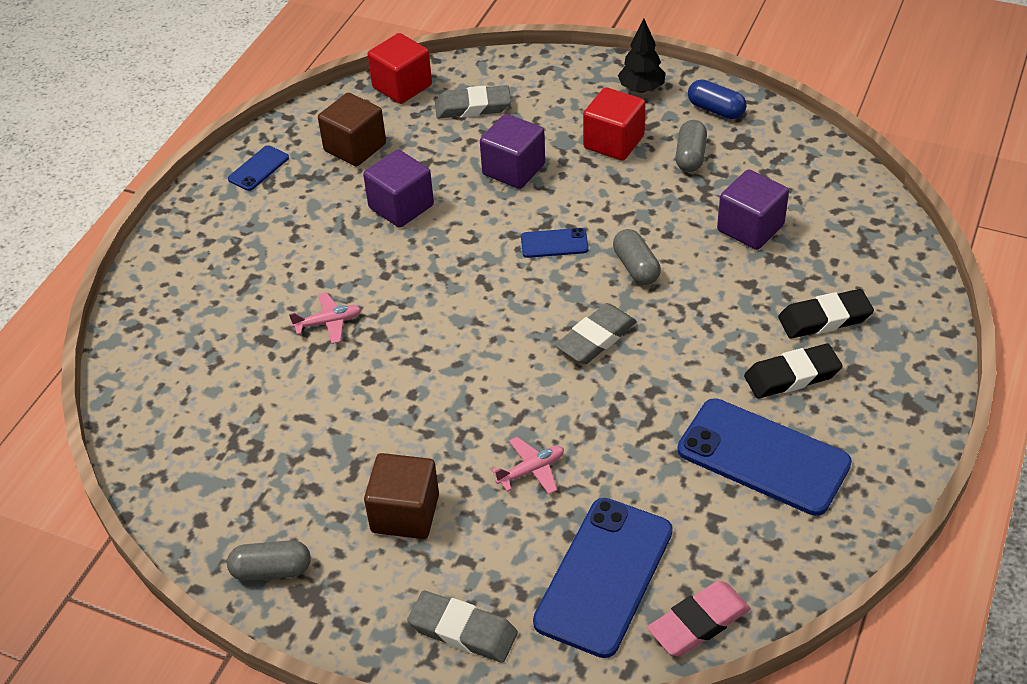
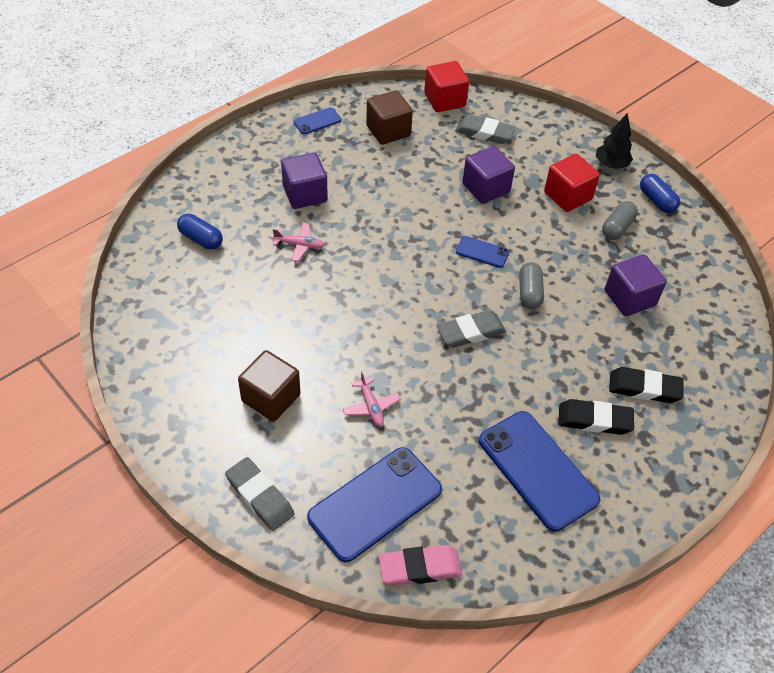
camera: 20 degrees right, 5 degrees up
grey capsule [227,540,311,581] -> none
purple cube [363,149,434,228] -> purple cube moved to [281,153,328,209]
pink plane [491,437,564,494] -> pink plane turned 75 degrees clockwise [343,371,400,426]
none -> blue capsule [177,214,223,250]

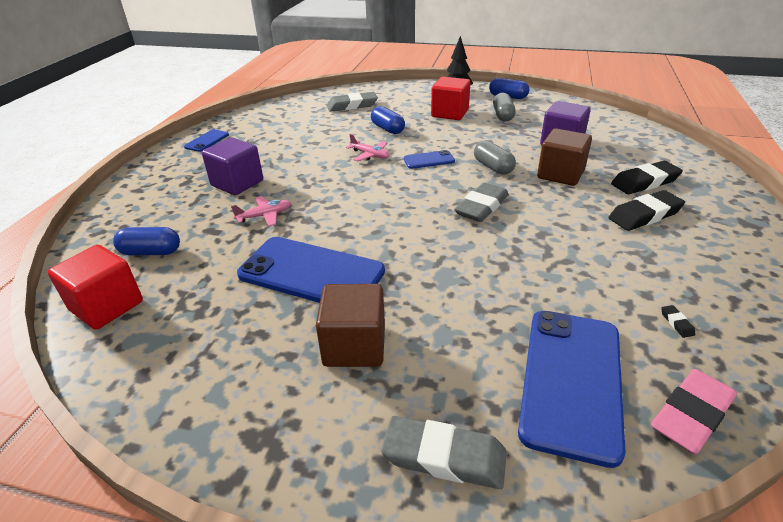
camera: 30 degrees left, 15 degrees down
pink plane [343,371,400,426] -> pink plane moved to [346,134,389,161]
brown cube [366,90,413,145] -> brown cube moved to [537,128,592,186]
red cube [424,61,469,112] -> red cube moved to [48,245,143,330]
purple cube [462,146,515,204] -> blue capsule [371,106,405,134]
blue phone [479,411,601,532] -> blue phone moved to [237,237,385,303]
none -> black eraser [661,305,695,338]

